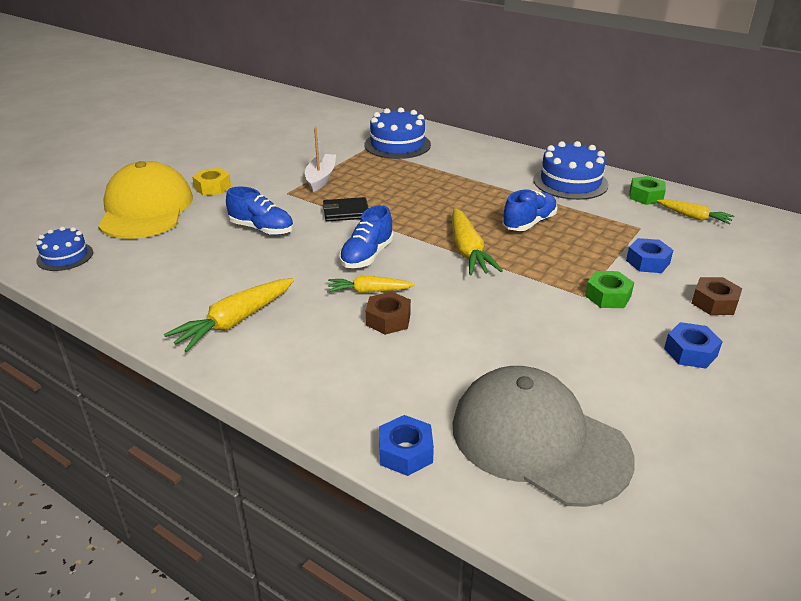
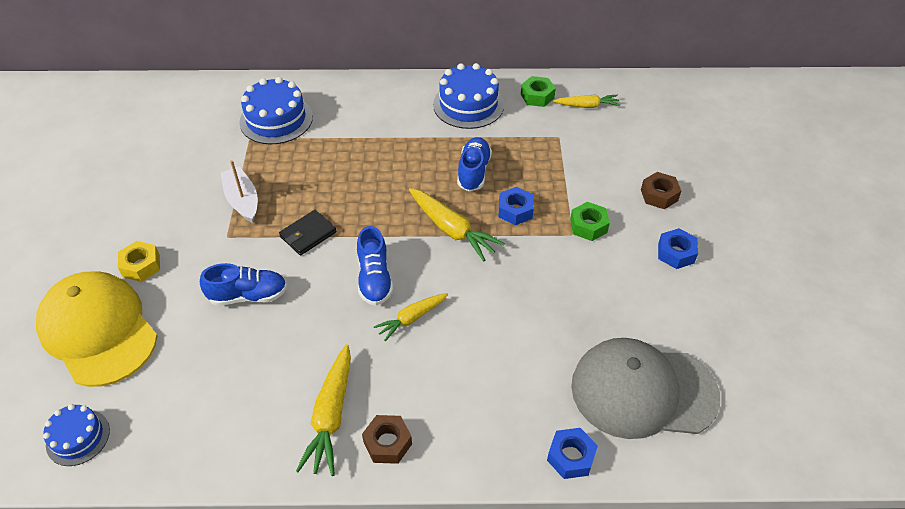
camera: 35 degrees left, 15 degrees up
brown nut [366,291,411,335] -> brown nut moved to [362,415,412,464]
blue nut [626,238,673,273] -> blue nut moved to [499,187,534,225]

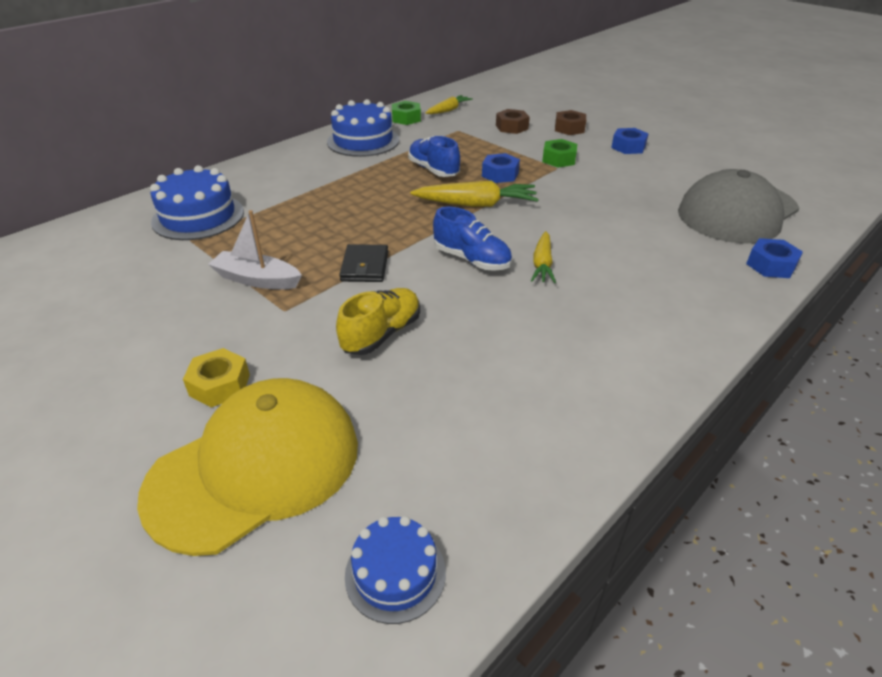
camera: 45 degrees left, 10 degrees down
yellow cap [36,271,157,387] -> yellow cap turned 135 degrees clockwise [137,378,358,556]
blue shoe [200,263,287,306] -> yellow shoe [336,288,420,355]
yellow carrot [296,344,351,476] -> none
brown nut [362,415,412,464] -> brown nut moved to [496,109,530,134]

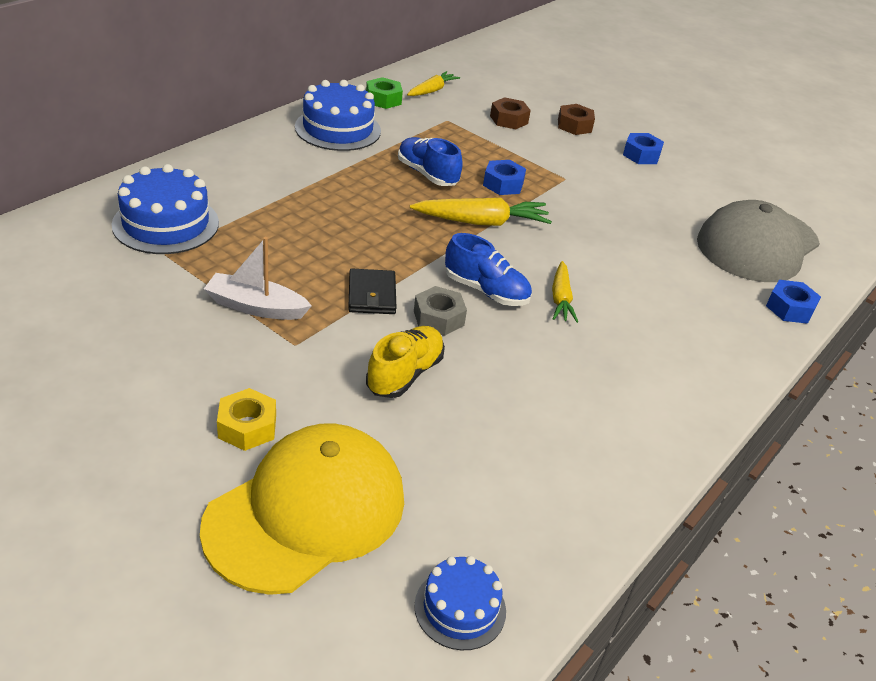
camera: 10 degrees left, 0 degrees up
green nut [542,139,577,168] -> none
none -> grey nut [414,286,467,336]

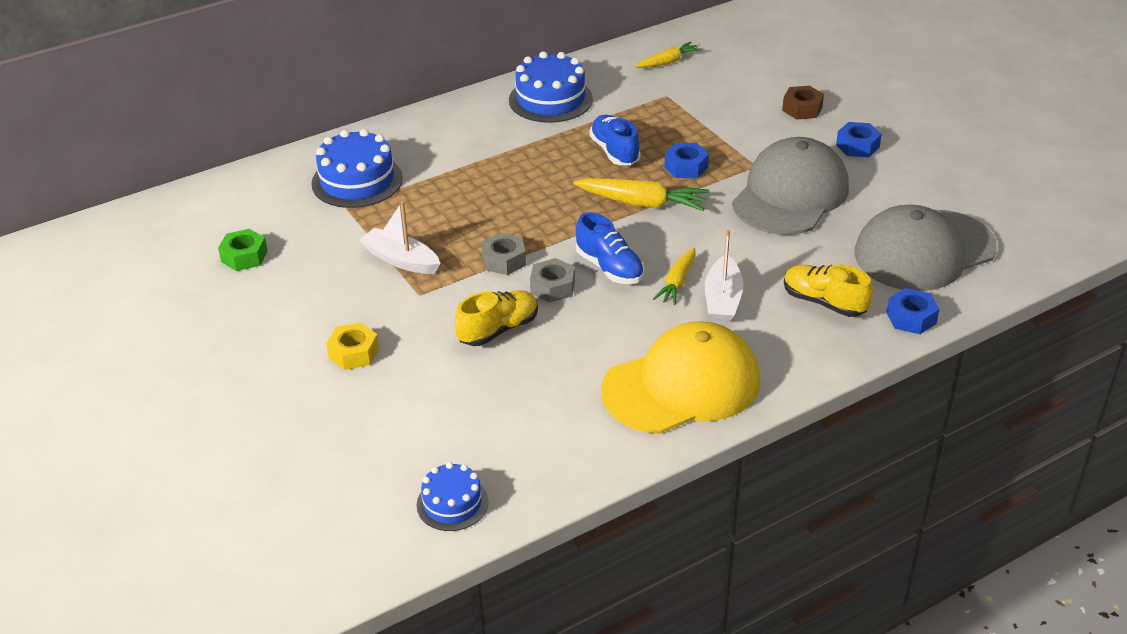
camera: 25 degrees right, 0 degrees up
yellow cap [200,423,404,595] -> yellow cap moved to [601,321,760,434]
black wallet [348,269,397,314] -> grey nut [482,232,526,275]
green nut [366,77,403,109] -> green nut moved to [218,229,268,271]
brown nut [490,97,531,129] -> none
none -> white boat [705,230,743,322]
none -> grey cap [732,137,849,235]
none -> yellow shoe [784,264,873,317]

